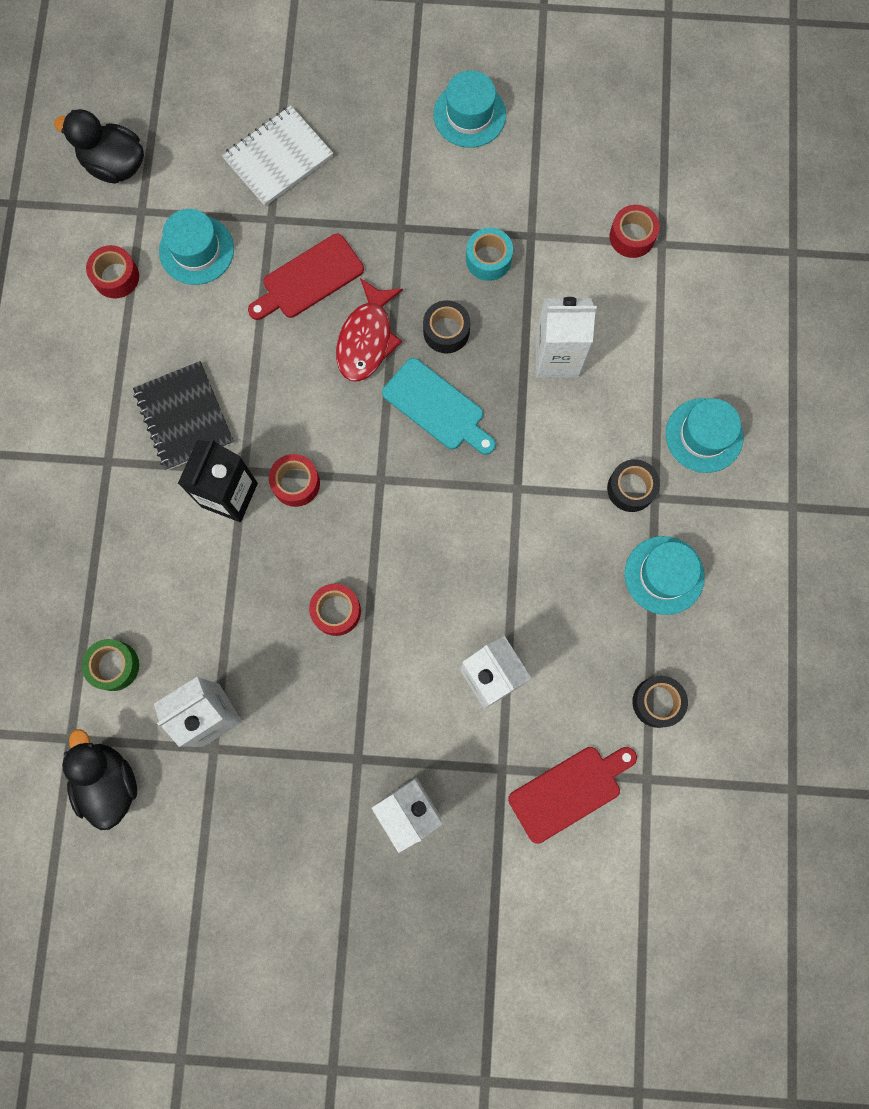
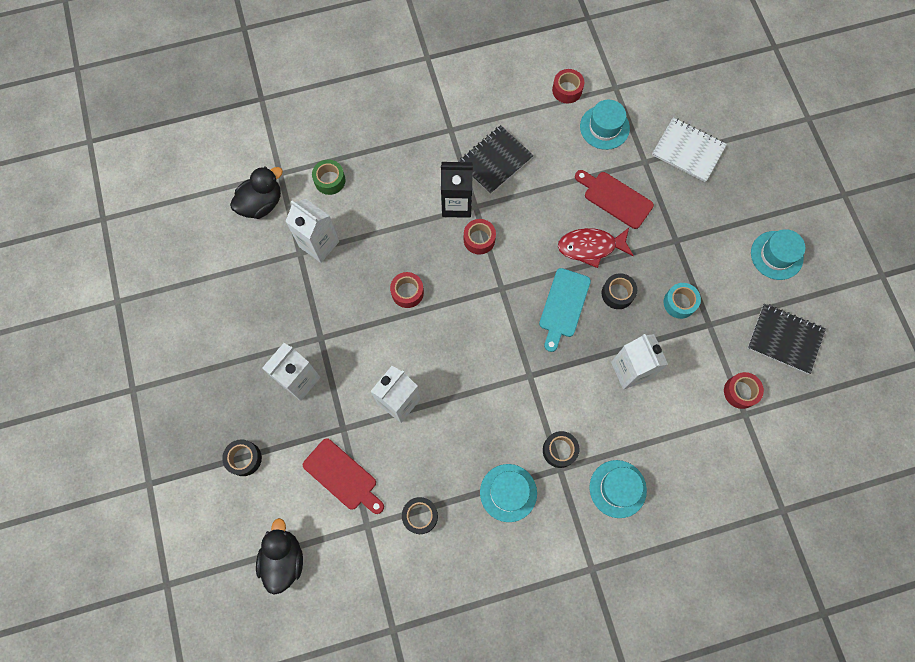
camera: 70 degrees right, 5 degrees down
black duck [54,109,144,184] -> black duck moved to [256,518,303,595]
none -> black tape [222,439,262,476]
none -> black notebook [747,303,826,374]

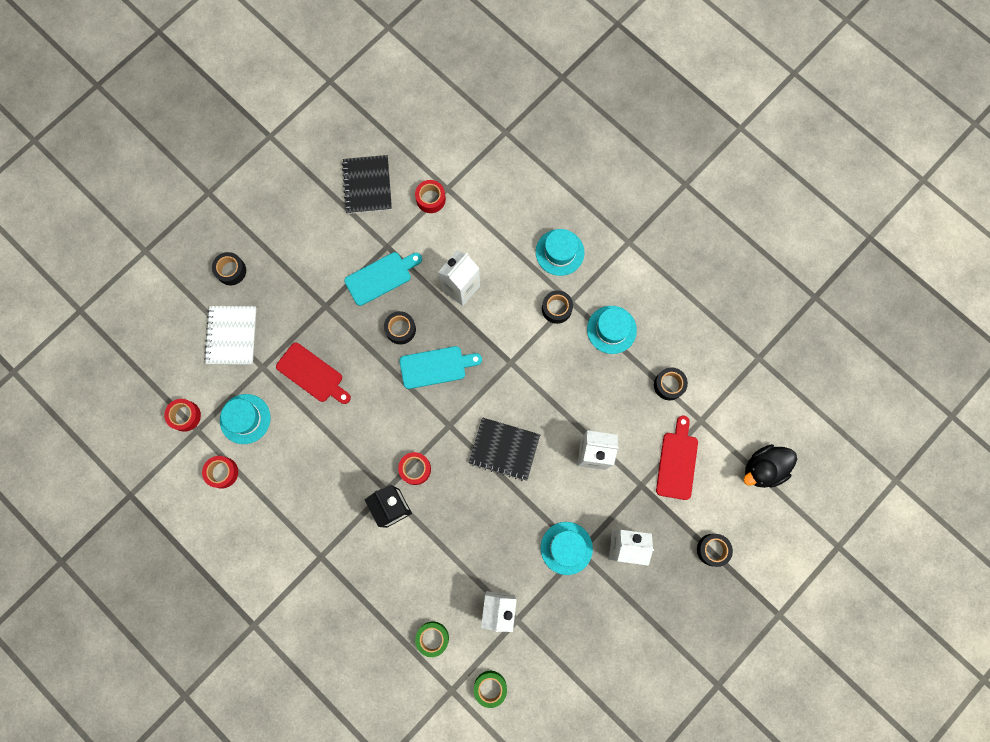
camera: 120 degrees left, 5 degrees up
black duck [230,167,283,219] -> green tape [474,671,507,708]
red tape [390,272,424,308] -> red tape moved to [164,399,201,432]
black notebook [458,125,534,195] -> black notebook moved to [469,417,540,481]
red fish [558,228,634,268] -> none
red cutting board [575,170,654,229] -> red cutting board turned 60 degrees counterclockwise [276,343,351,404]
turquoise tape [664,283,701,319] -> turquoise cutting board [344,252,422,306]
turquoise hat [751,229,805,280] -> turquoise hat moved to [541,522,593,575]
none -> black tape [212,252,246,285]

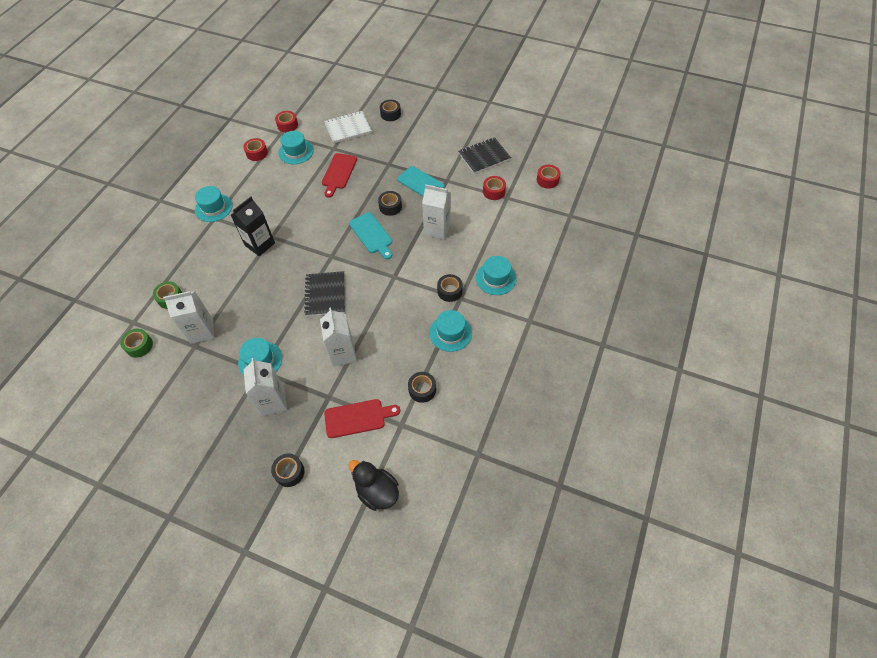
camera: 70 degrees right, 20 degrees down
red tape [398,452,431,485] -> red tape moved to [537,165,561,189]
none -> turquoise hat [195,186,233,222]

